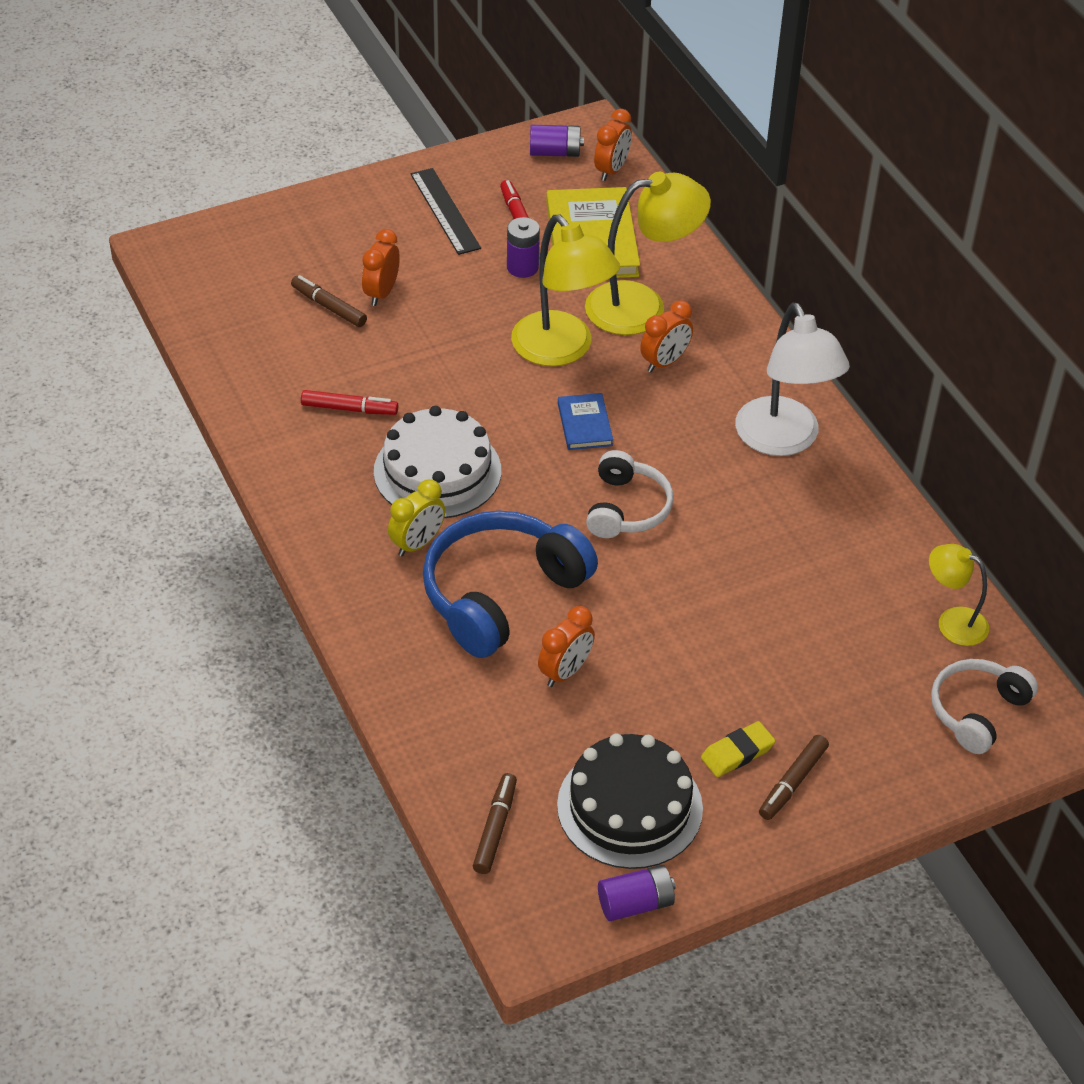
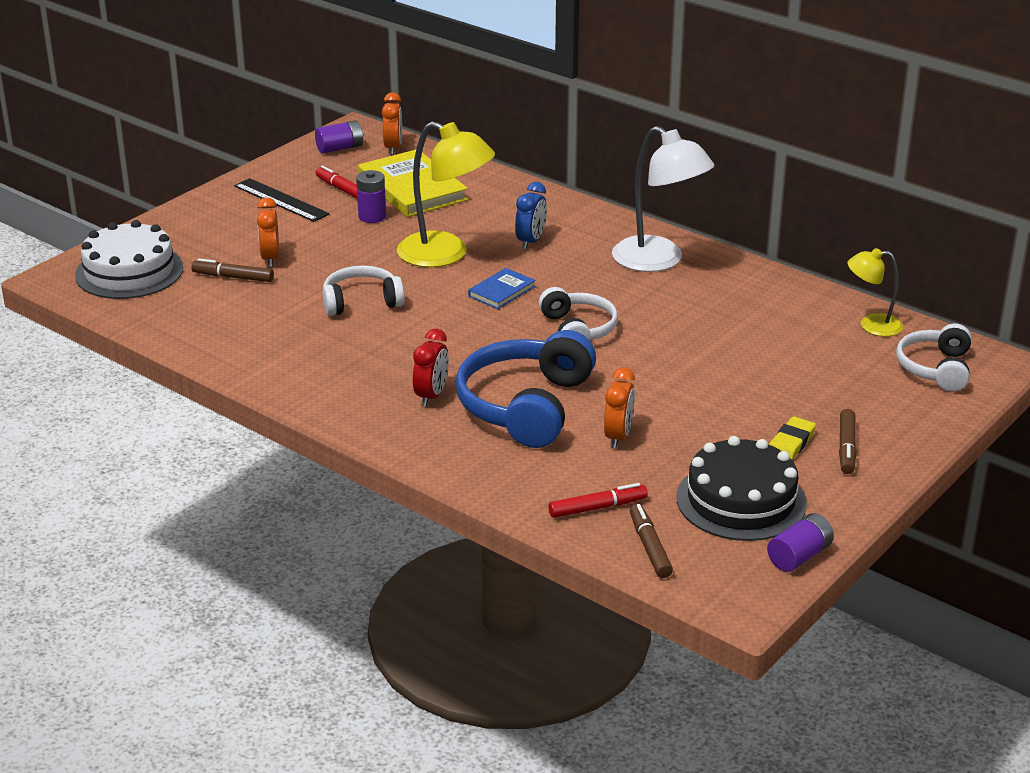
camera: 25 degrees left, 15 degrees down
red marker [301,390,398,415] -> red marker moved to [548,483,648,518]
white cake [374,406,501,518] -> white cake moved to [75,220,183,299]
yellow clock [388,479,445,557] -> red clock [413,329,449,407]
blue book [558,393,613,450] -> blue book turned 75 degrees clockwise [468,268,536,309]
yellow lamp [585,172,711,335] -> none
orange clock [640,300,693,372] -> blue clock [515,182,547,249]
none -> white headphones [323,265,405,316]

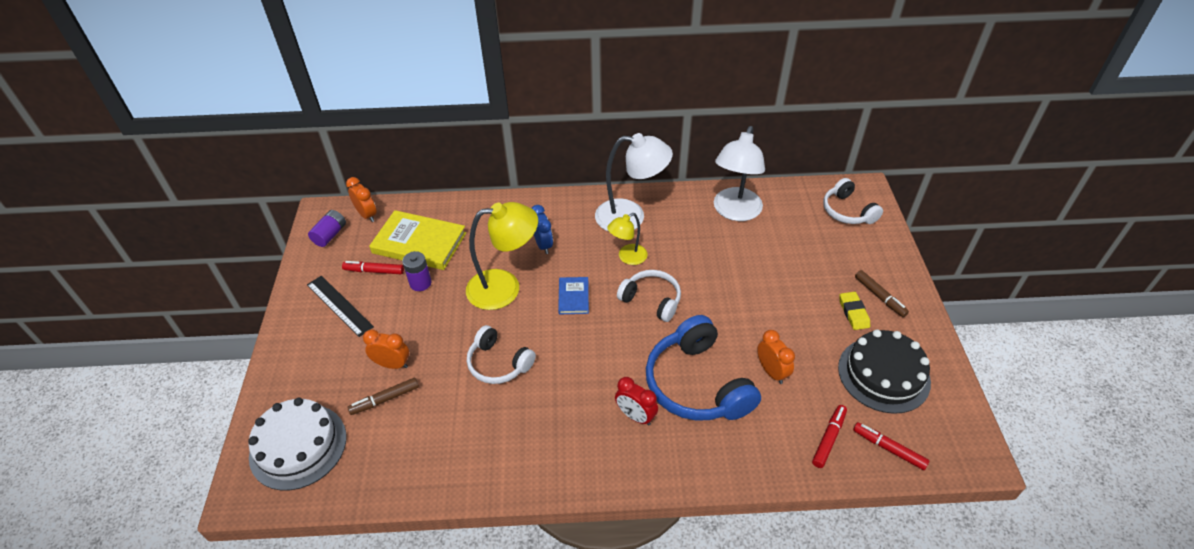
camera: 40 degrees left, 15 degrees up
black ruler [234,178,330,222] -> black ruler turned 45 degrees clockwise [307,276,374,337]
orange clock [257,197,279,267] -> orange clock turned 150 degrees clockwise [363,329,409,369]
white headphones [323,265,405,316] -> white headphones turned 90 degrees counterclockwise [467,325,536,384]
red clock [413,329,449,407] -> red clock turned 150 degrees clockwise [615,377,658,426]
brown marker [630,504,673,578] -> red marker [853,422,930,470]
purple battery [767,513,834,572] -> none
yellow lamp [847,248,903,337] -> yellow lamp moved to [607,213,648,265]
none -> white lamp [714,126,765,221]

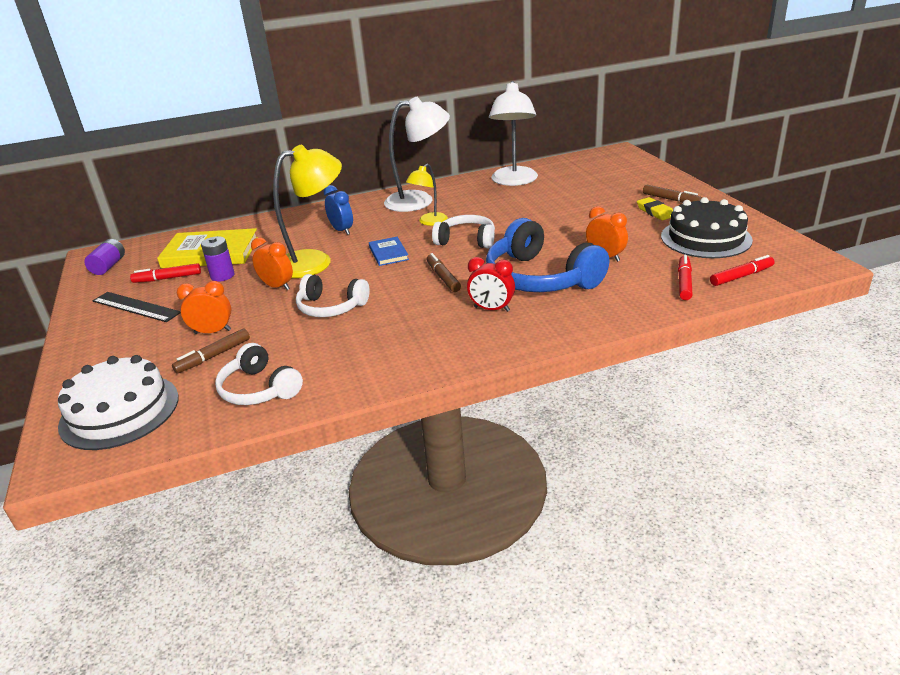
camera: 15 degrees left, 15 degrees down
orange clock [346,177,377,222] -> orange clock moved to [251,238,293,290]
white headphones [823,178,883,224] -> white headphones moved to [215,343,303,405]
red marker [853,422,930,470] -> red marker turned 135 degrees clockwise [710,255,775,286]
none -> brown marker [427,253,461,292]

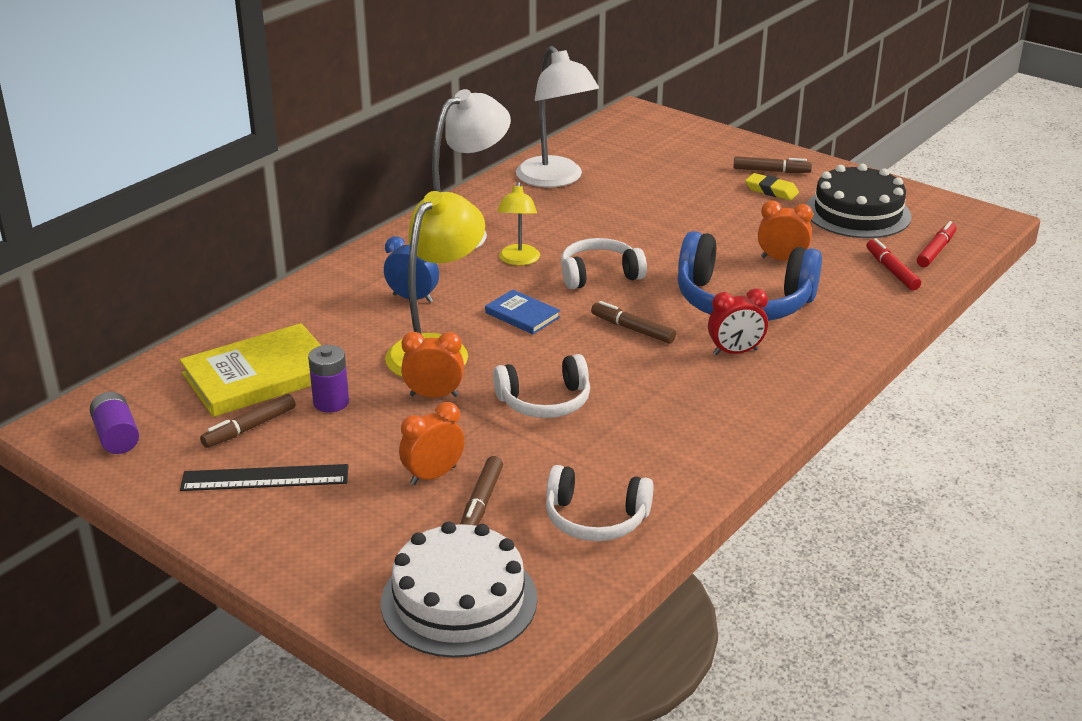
camera: 35 degrees left, 0 degrees up
red marker [130,263,201,283] -> brown marker [200,394,296,448]

